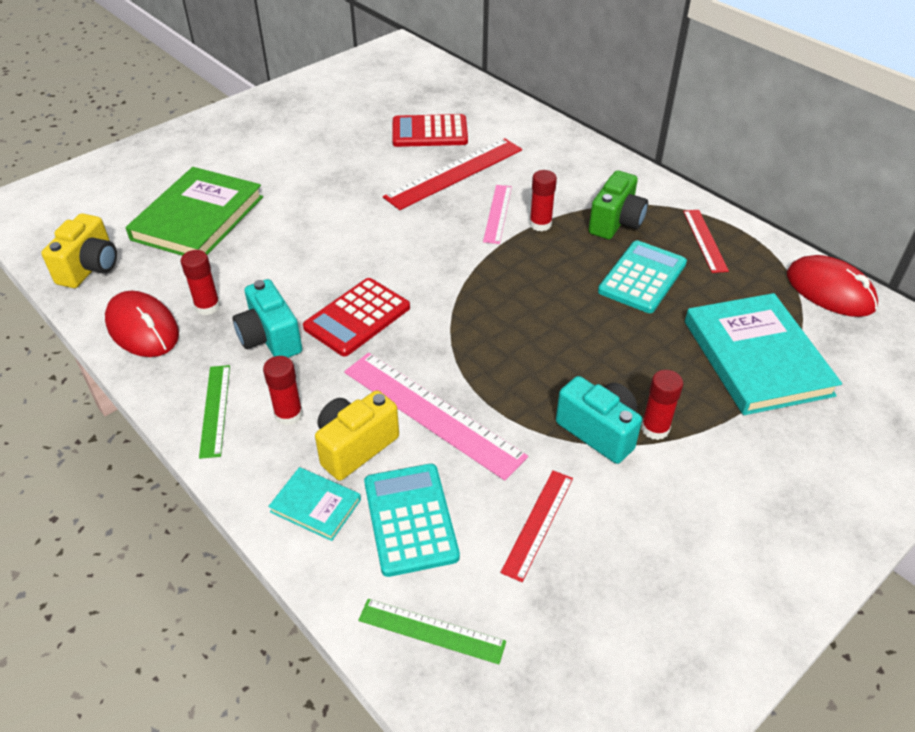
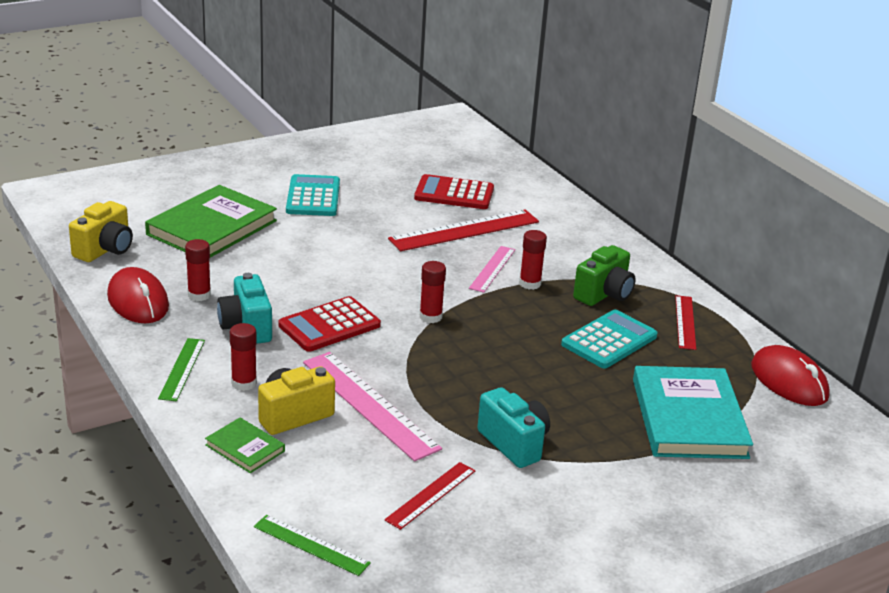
camera: 10 degrees right, 15 degrees down
turquoise book [268,467,361,541] -> green book [205,418,285,473]
turquoise calculator [364,464,460,577] -> turquoise calculator moved to [286,174,340,216]
red glue stick [641,370,683,440] -> red glue stick moved to [420,261,446,323]

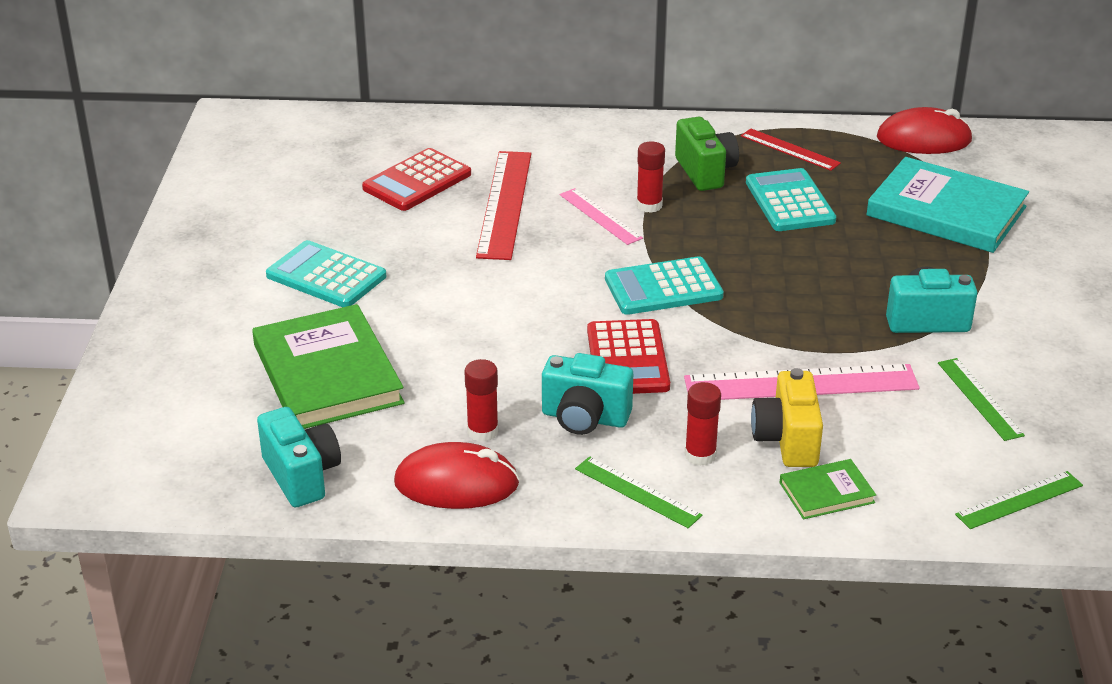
camera: 55 degrees left, 5 degrees up
yellow camera [69,201,133,262] -> turquoise camera [257,407,341,507]
red ruler [384,462,475,530] -> green ruler [938,358,1025,441]
red glue stick [420,261,446,323] -> turquoise calculator [605,256,724,315]

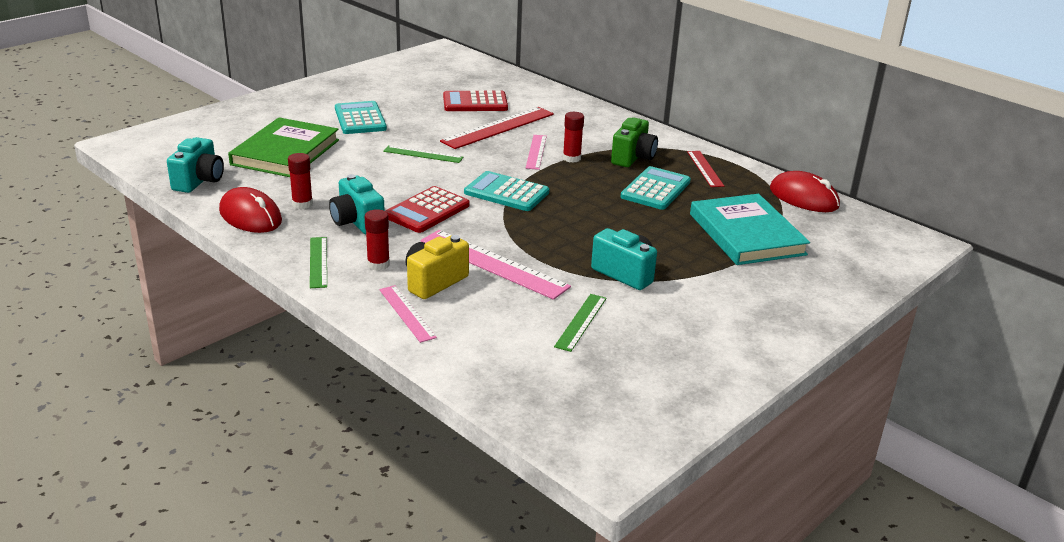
camera: 40 degrees right, 5 degrees down
green book [779,459,876,519] -> pink ruler [379,285,437,343]
green ruler [955,471,1083,529] -> green ruler moved to [383,145,463,163]

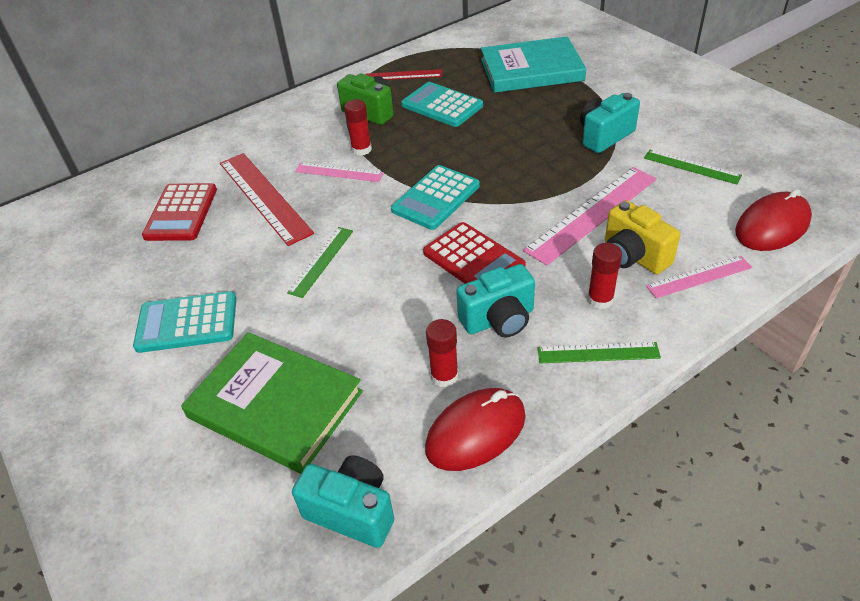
camera: 75 degrees left, 15 degrees up
red mouse [770,171,840,212] -> red mouse moved to [735,189,812,251]

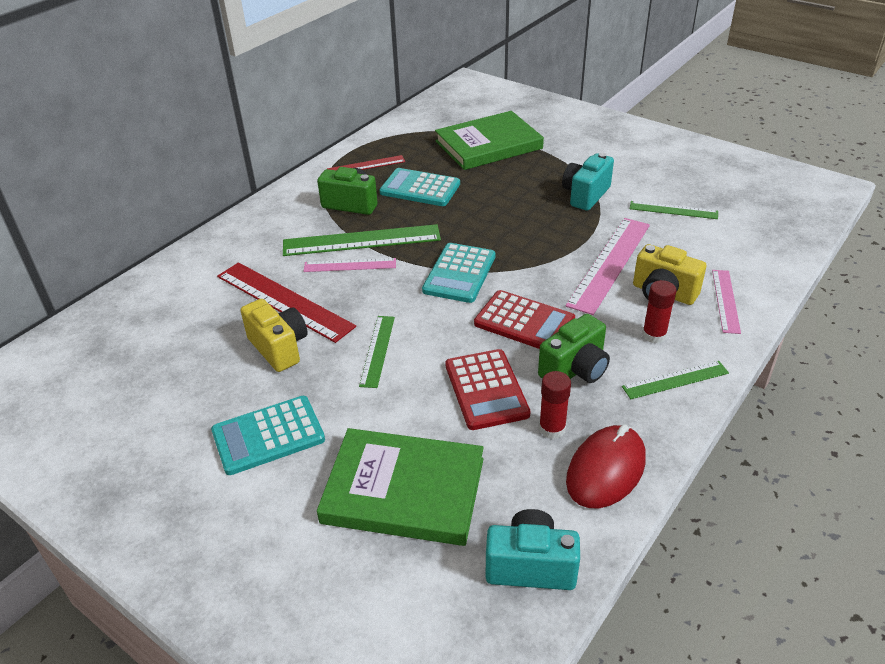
camera: 20 degrees left, 5 degrees down
red calculator [142,183,217,241] -> red calculator moved to [445,349,530,430]
red glue stick [344,99,372,156] -> green ruler [283,224,441,256]
turquoise camera [456,264,535,338] -> green camera [538,314,610,383]
turquoise book [481,36,586,93] -> green book [435,111,544,170]
pink ruler [646,256,752,298] -> pink ruler turned 45 degrees counterclockwise [712,270,741,334]
red mouse [735,189,812,251] -> none
none -> yellow camera [240,299,308,372]

